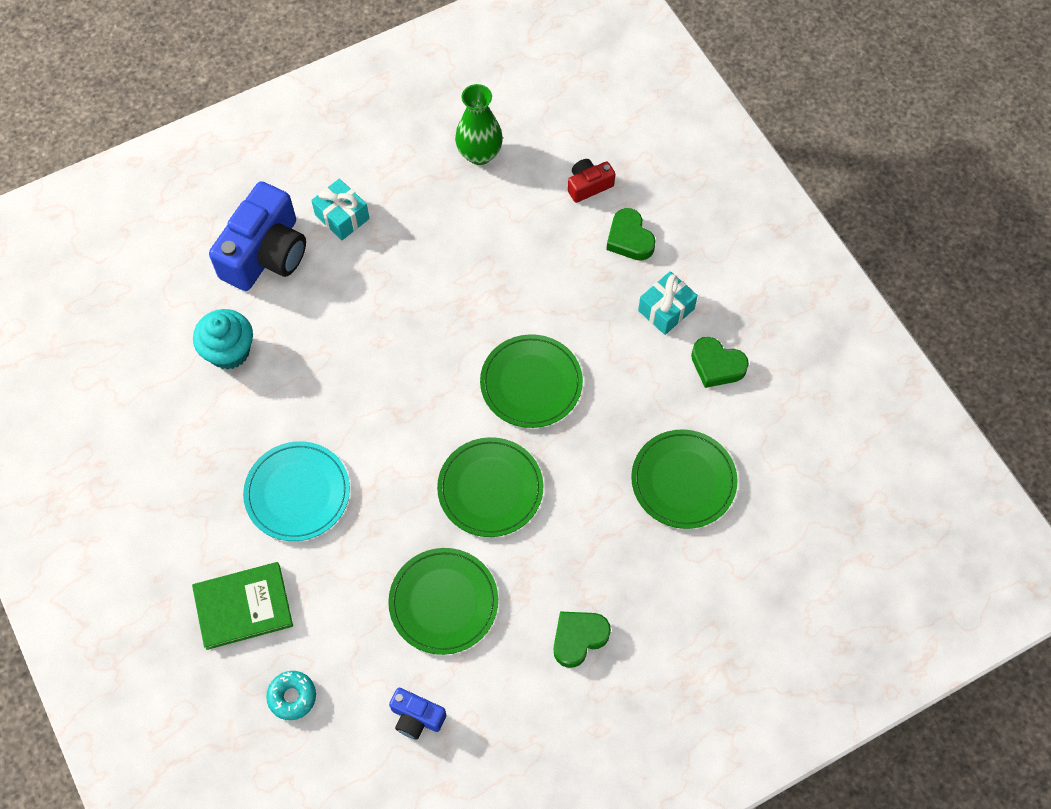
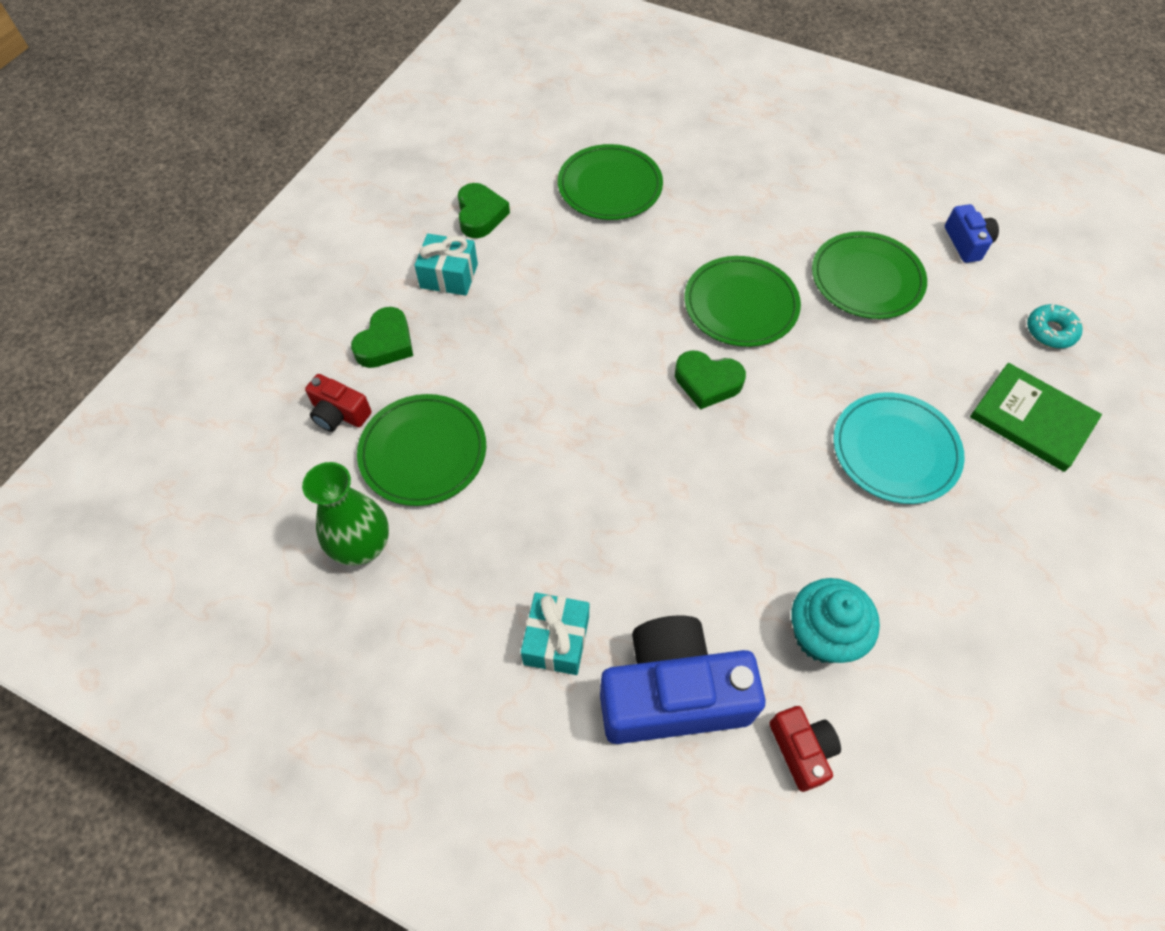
camera: 125 degrees left, 5 degrees down
green plate [480,334,583,428] -> green plate moved to [357,394,486,506]
green heart [554,611,611,668] -> green heart moved to [675,350,746,410]
none -> red camera [769,706,841,792]

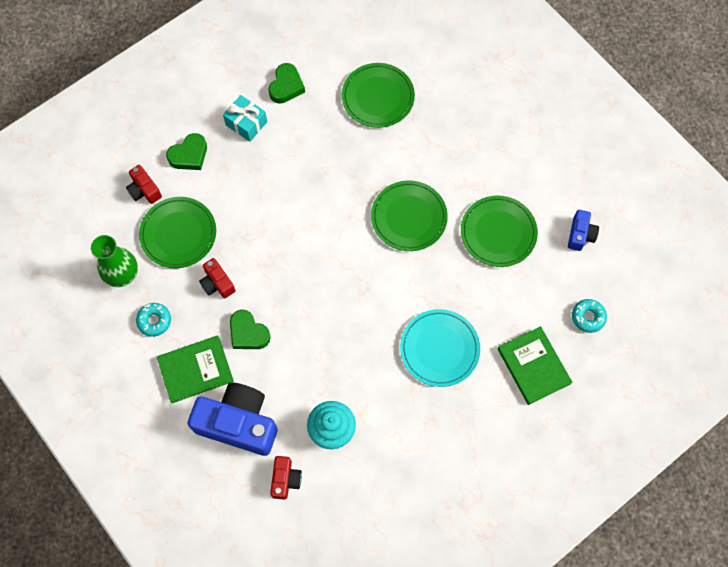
camera: 25 degrees right, 10 degrees up
turquoise gift [521,593,589,675] -> green book [157,335,234,403]
green heart [675,350,746,410] -> green heart moved to [230,309,271,349]
none -> turquoise donut [136,303,171,337]
none -> red camera [199,258,236,298]

